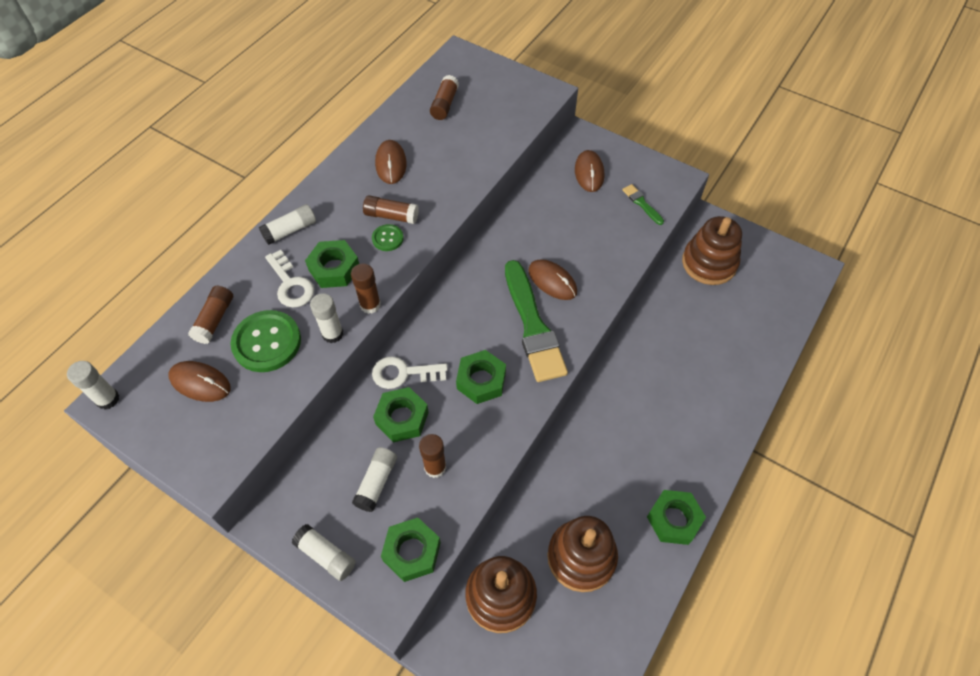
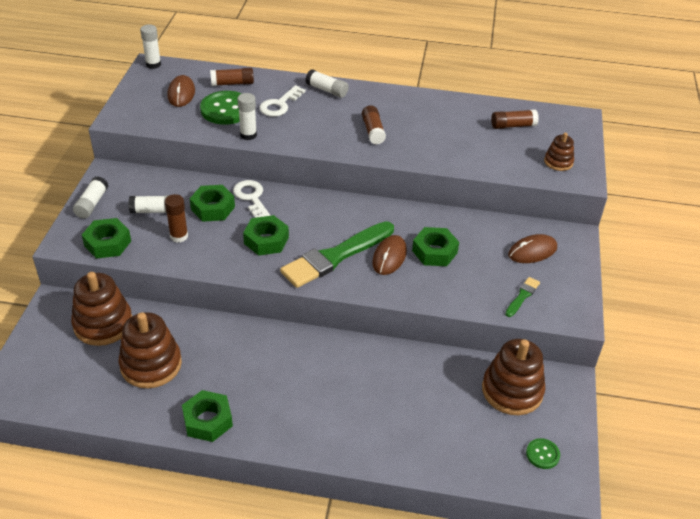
camera: 65 degrees right, 15 degrees down
green nut [305,240,359,288] -> green nut moved to [412,227,459,266]
brown glue stick [351,264,381,314] -> none
green button [372,224,404,251] -> green button moved to [526,438,560,469]
brown mouse [375,140,407,184] -> none
none -> brown stacking toy [544,133,574,171]

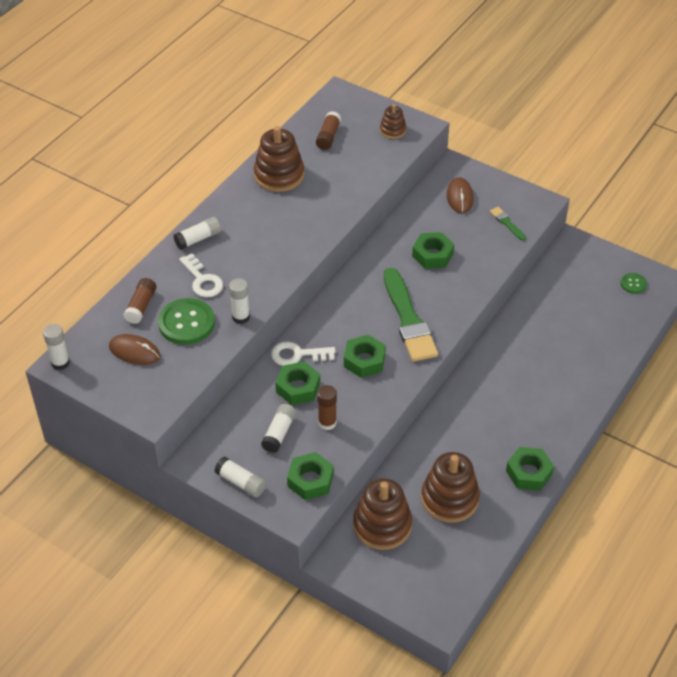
camera: 65 degrees left, 5 degrees up
brown glue stick [362,106,386,145] -> none
brown mouse [372,235,407,275] -> none
brown stacking toy [482,339,546,415] -> brown stacking toy moved to [254,126,304,192]

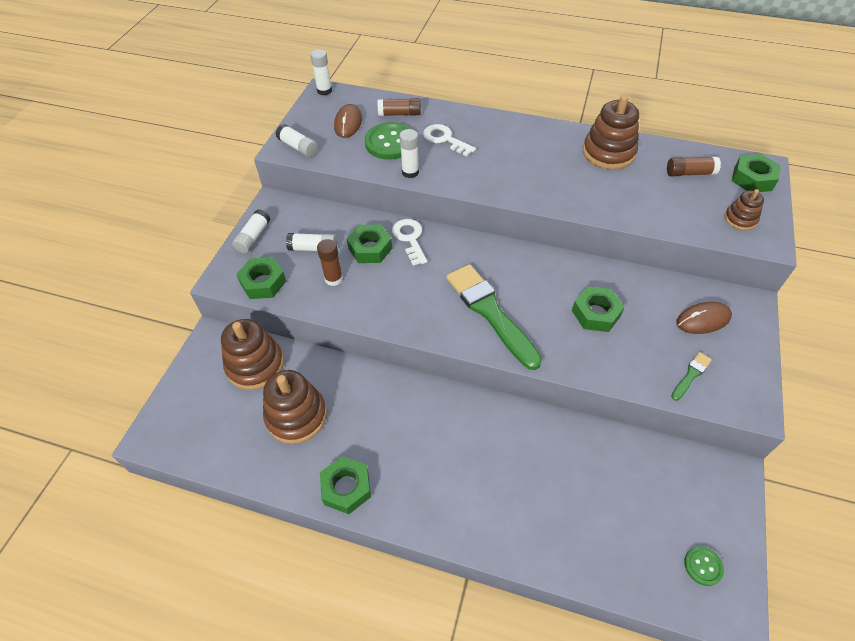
camera: 75 degrees right, 5 degrees up
white glue stick [173,217,221,250] -> white glue stick moved to [276,124,318,157]
white key [179,253,223,297] -> white key turned 90 degrees clockwise [423,124,476,157]
green nut [344,335,386,378] -> green nut moved to [732,154,781,192]
green brush [384,268,438,362] -> green brush turned 90 degrees clockwise [447,264,542,370]

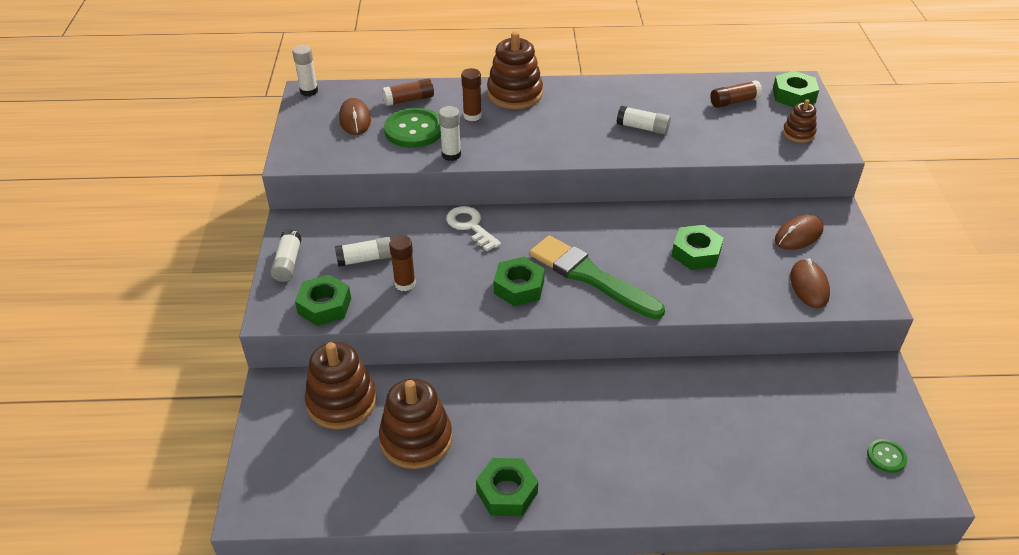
camera: 20 degrees left, 10 degrees down
white glue stick [276,124,318,157] -> white glue stick moved to [617,106,671,135]
green nut [347,225,392,263] -> green nut moved to [494,257,545,306]
white key [423,124,476,157] -> brown glue stick [461,68,482,121]
brown stacking toy [583,95,639,170] -> brown stacking toy moved to [487,31,543,109]
green brush [671,352,712,401] -> brown mouse [790,258,830,308]

